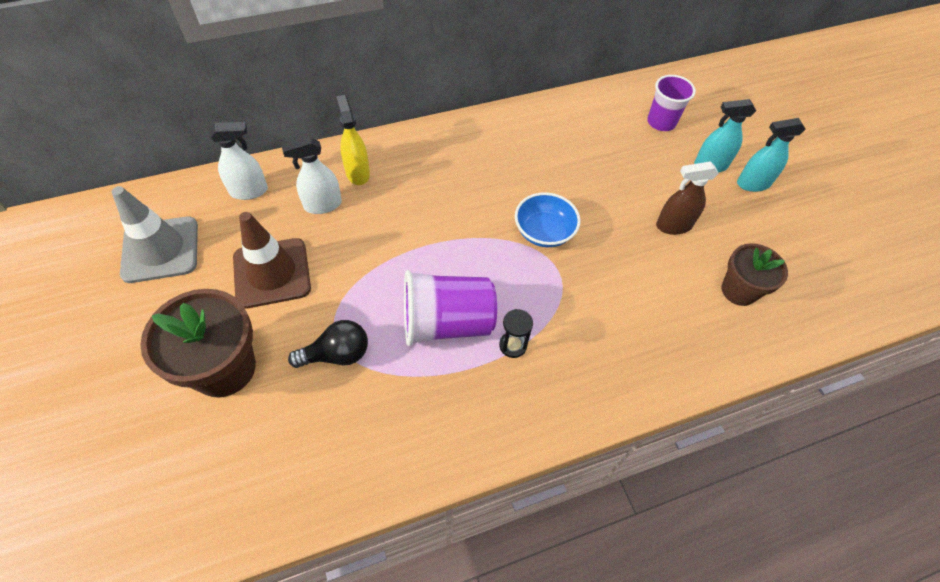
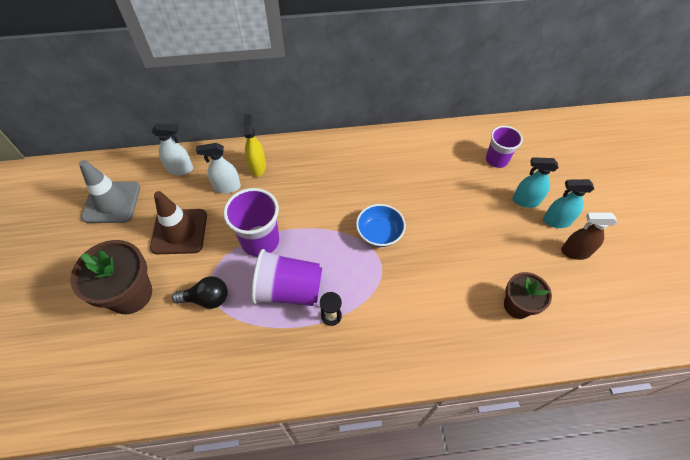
camera: 15 degrees right, 0 degrees up
brown spray bottle [656,162,719,235] -> brown spray bottle moved to [561,212,617,260]
none -> purple cup [223,188,279,257]

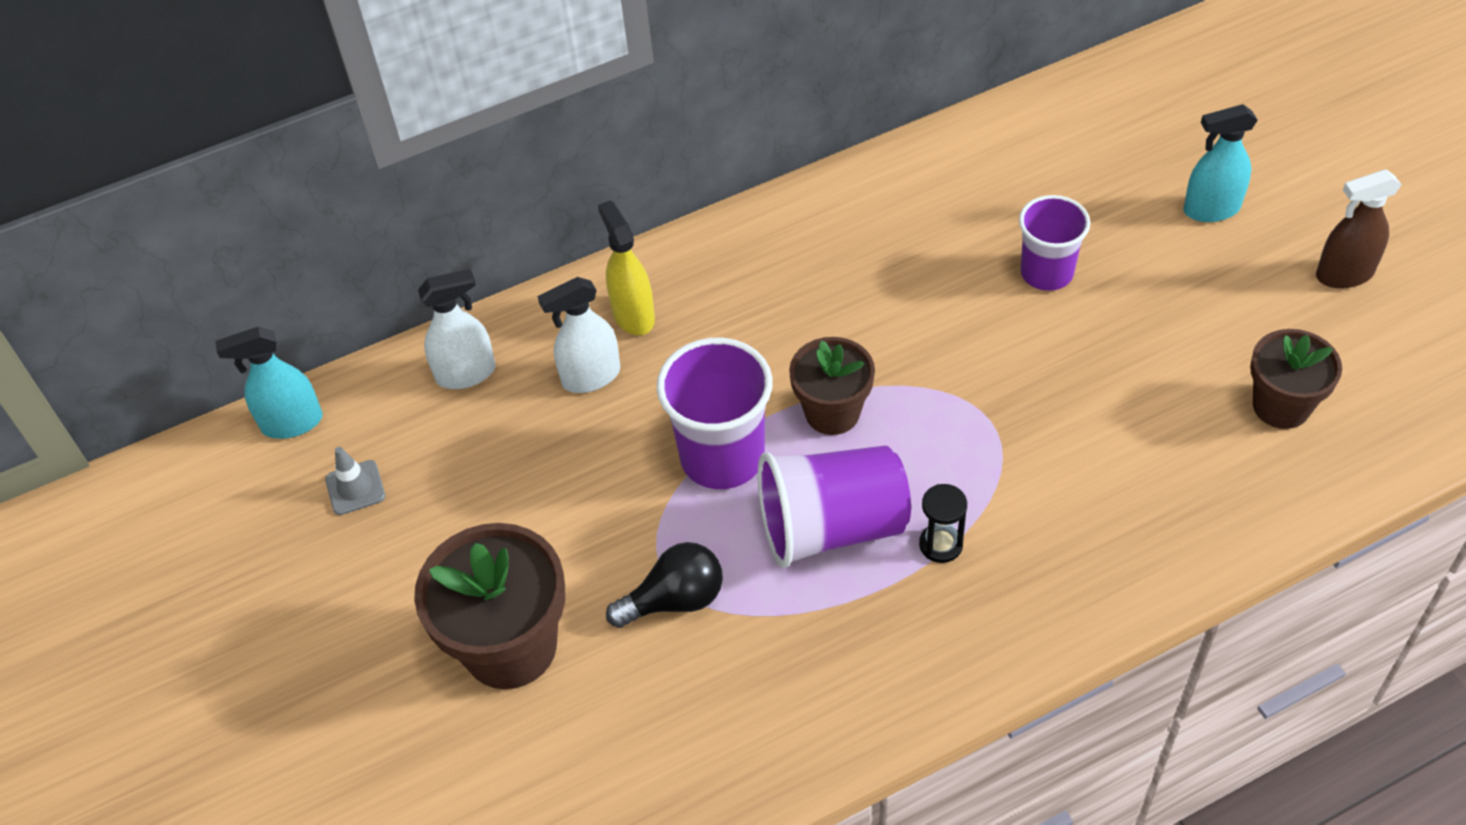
camera: 15 degrees left, 5 degrees down
grey traffic cone [79,160,140,223] -> grey traffic cone [325,447,386,515], size x0.47
brown traffic cone [150,191,207,254] -> none
blue bowl [356,204,406,247] -> none
purple cup [486,126,523,168] -> purple cup moved to [1019,195,1090,291]
turquoise spray bottle [543,179,594,228] -> turquoise spray bottle moved to [215,326,323,439]
none -> brown flower pot [789,337,875,435]

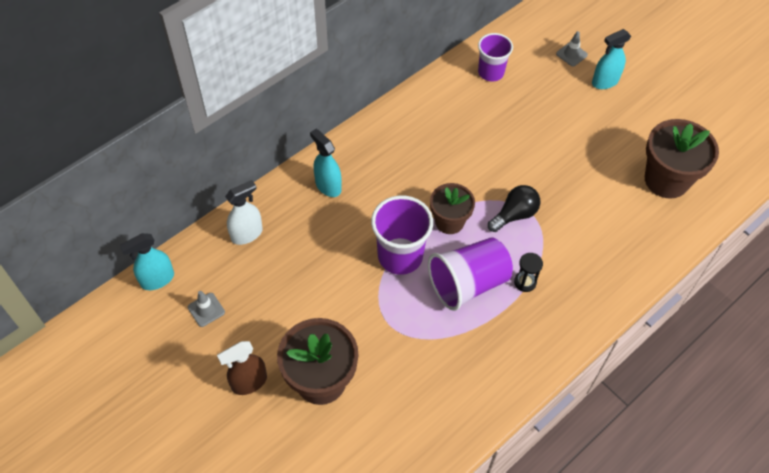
camera: 20 degrees left, 5 degrees up
white spray bottle [537,277,620,393] -> none
yellow spray bottle [598,200,655,335] -> turquoise spray bottle [310,129,342,197]
black light bulb [606,542,723,628] -> black light bulb moved to [488,185,540,232]
purple cup [1019,195,1090,291] -> purple cup moved to [478,33,513,82]
brown flower pot [1250,329,1342,429] -> brown flower pot [645,119,719,199], size x1.57
brown spray bottle [1316,169,1401,289] -> brown spray bottle moved to [217,341,267,395]
none -> grey traffic cone [556,31,588,66]

